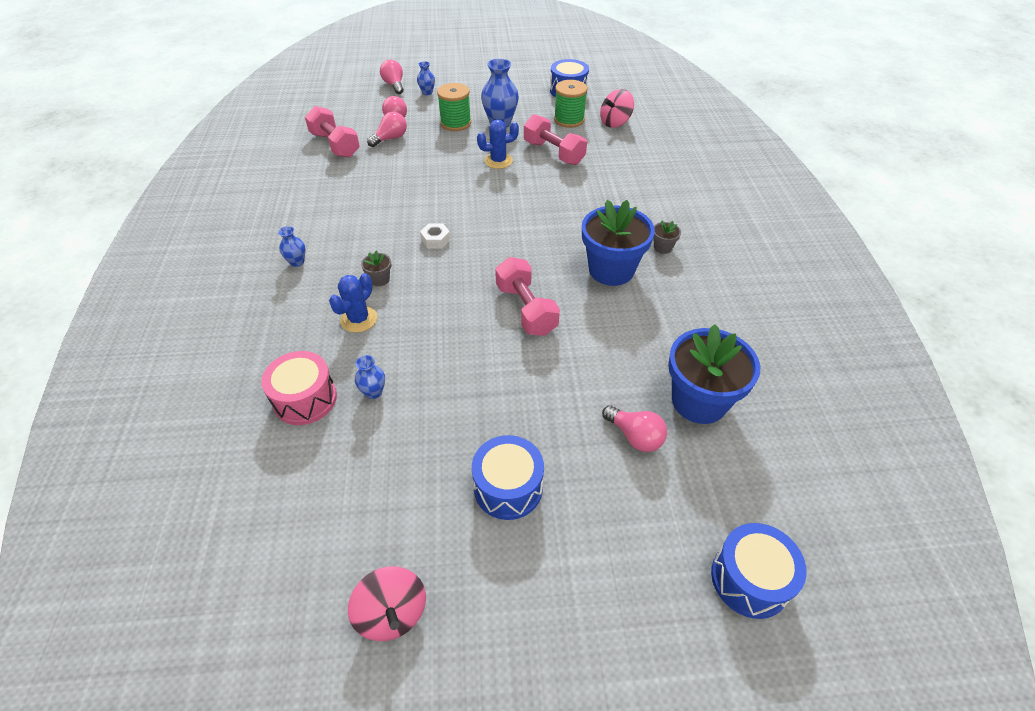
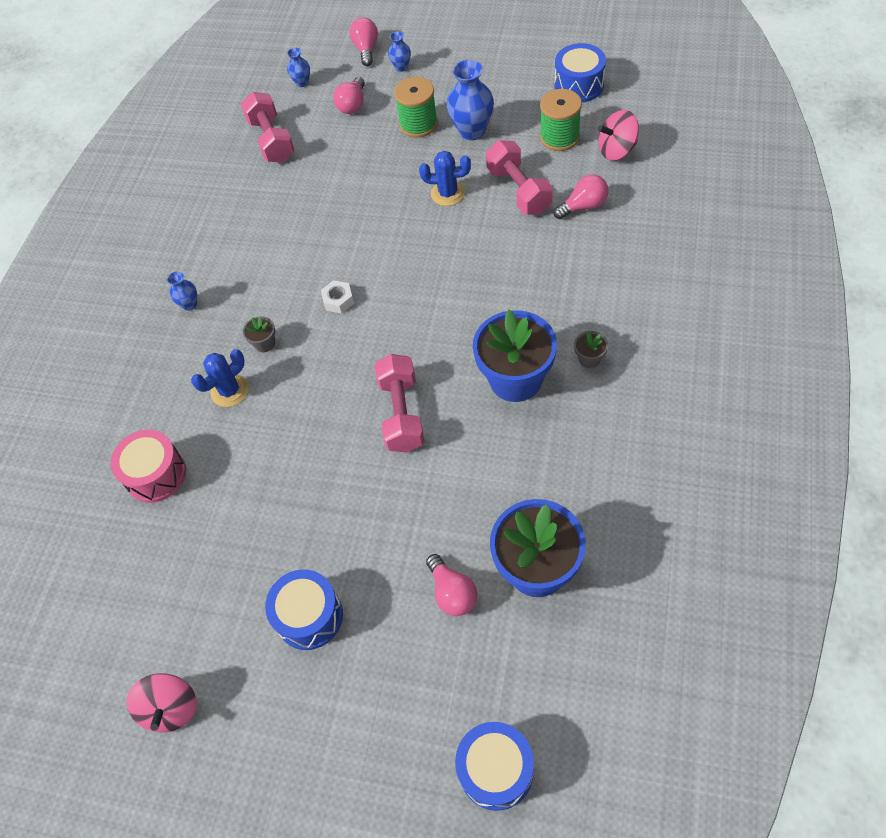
camera: 25 degrees right, 10 degrees up
blue vase [355,355,385,399] -> blue vase moved to [287,48,310,87]
pink light bulb [367,112,407,147] -> pink light bulb moved to [554,175,609,219]

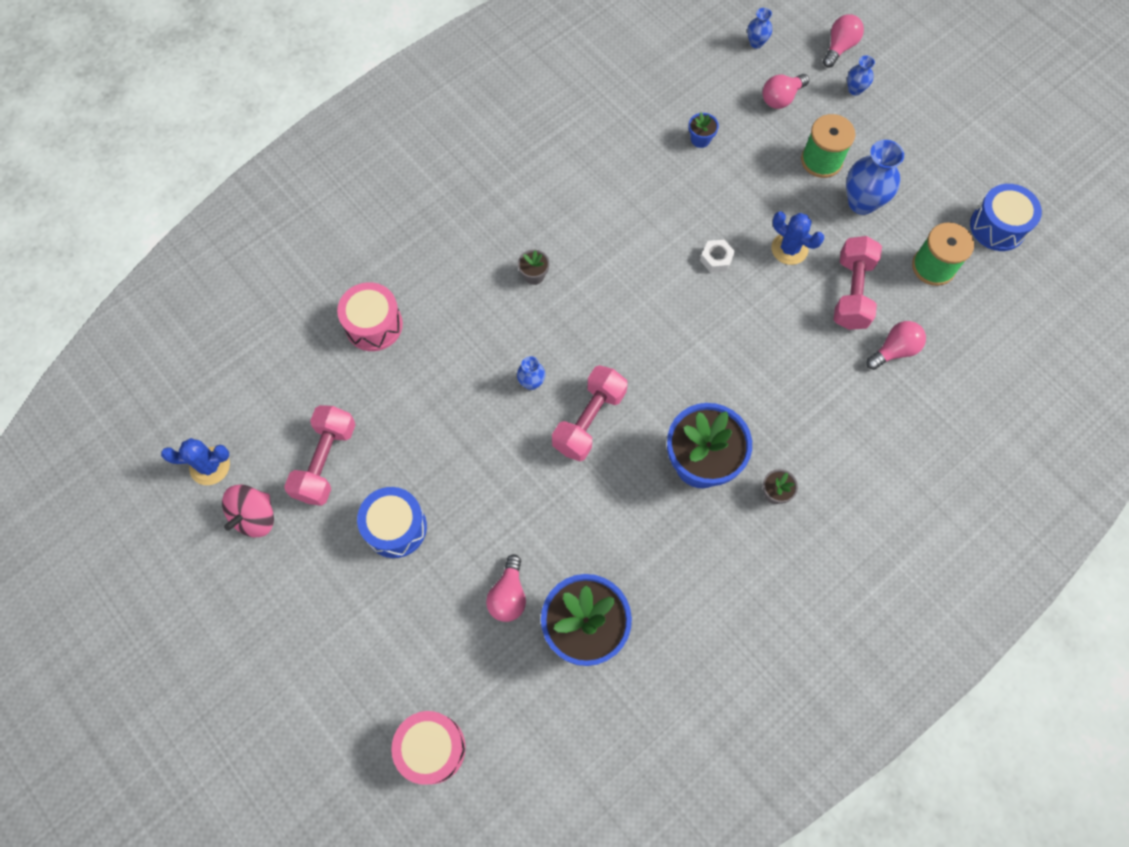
camera: 30 degrees right, 10 degrees up
blue vase [167,271,197,311] -> blue vase moved to [517,356,545,390]
blue cactus [191,349,249,407] -> blue cactus moved to [161,438,230,485]
pink dumbbell [241,92,295,163] -> pink dumbbell moved to [284,405,355,506]
white nut [321,280,354,313] -> white nut moved to [700,239,735,273]
blue drum [455,722,534,811] -> pink drum [391,711,466,785]
pink light bulb [554,175,609,219] -> pink light bulb turned 45 degrees counterclockwise [866,321,926,370]
pink spinning top [598,110,639,161] -> none
none -> blue flower pot [689,113,719,148]

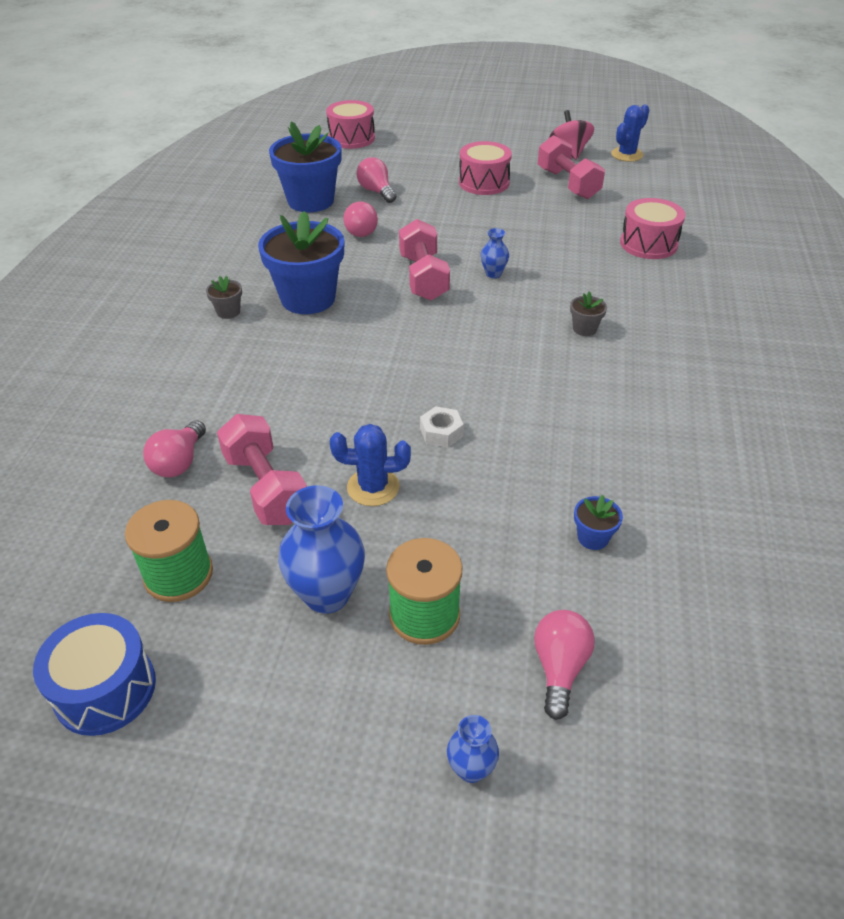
camera: 140 degrees right, 25 degrees down
blue drum [357,487,427,558] -> pink drum [459,141,512,195]
blue vase [747,8,772,49] -> none
pink light bulb [823,14,864,68] -> pink light bulb moved to [343,201,378,237]

